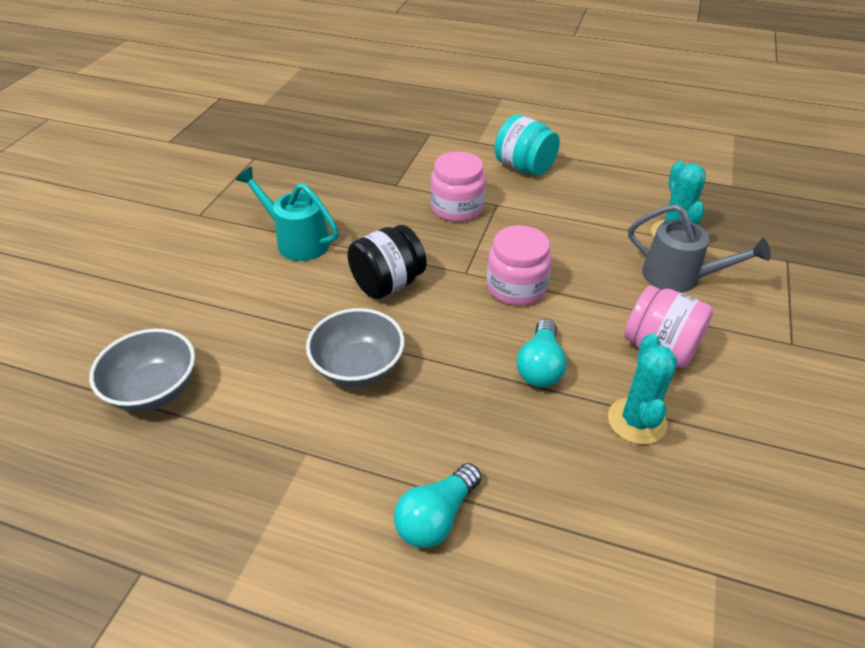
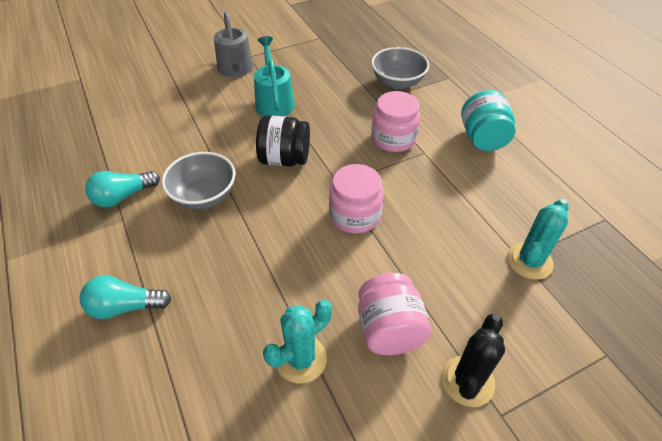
camera: 45 degrees right, 5 degrees up
grey bowl [89,329,195,412] -> grey bowl moved to [371,47,429,89]
turquoise light bulb [516,319,567,388] -> turquoise light bulb moved to [85,171,160,208]
grey watering can [628,204,771,293] -> grey watering can moved to [214,12,253,77]
none -> black cactus [441,314,505,407]

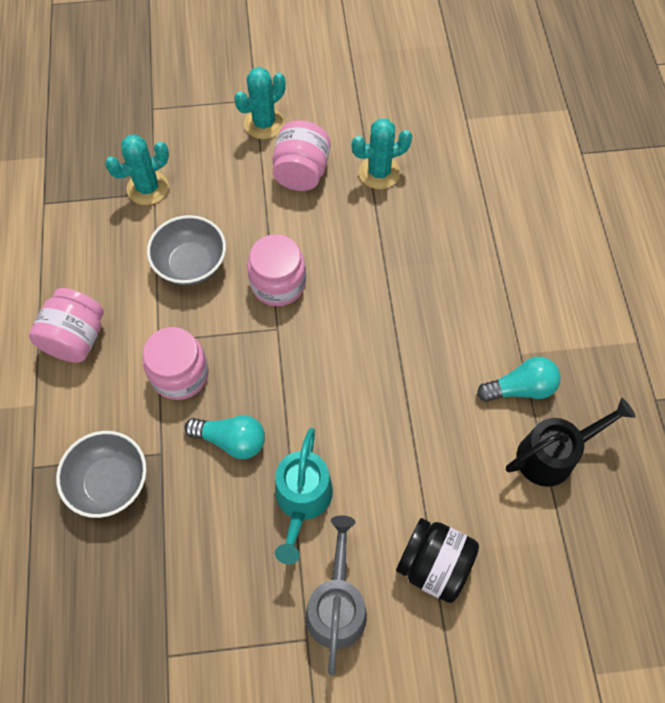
camera: 160 degrees left, 15 degrees up
turquoise light bulb [80,275,172,319] -> turquoise light bulb moved to [184,415,265,459]
grey bowl [162,152,235,209] -> grey bowl moved to [147,215,226,285]
black jar [256,115,310,167] -> black jar moved to [396,518,479,603]
black cactus [441,314,505,407] -> turquoise cactus [234,67,286,139]
turquoise jar [461,90,516,151] -> pink jar [29,288,104,363]
none -> black watering can [506,398,636,487]

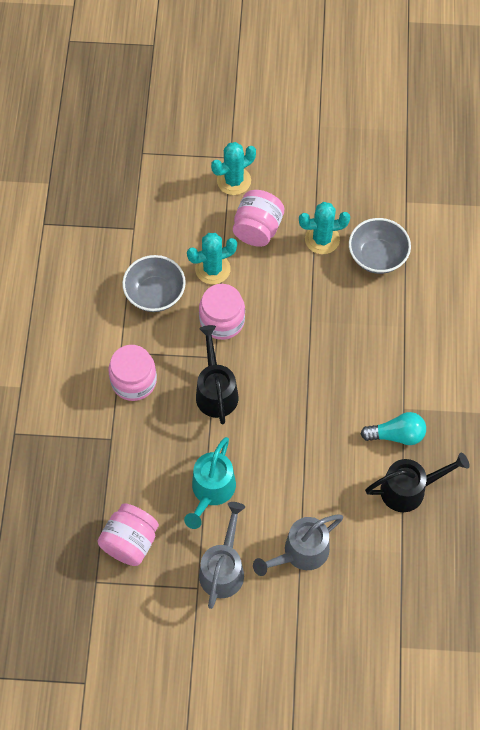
camera: 10 degrees right, 0 degrees up
pink jar [29,288,104,363] -> pink jar moved to [97,503,159,566]
grey bowl [56,431,147,518] -> grey bowl moved to [349,218,411,274]
turquoise cactus [105,134,169,205] -> turquoise cactus moved to [187,233,237,284]
turquoise light bulb [184,415,265,459] -> none
black jar [396,518,479,603] -> grey watering can [253,514,343,576]
none -> black watering can [196,325,239,425]

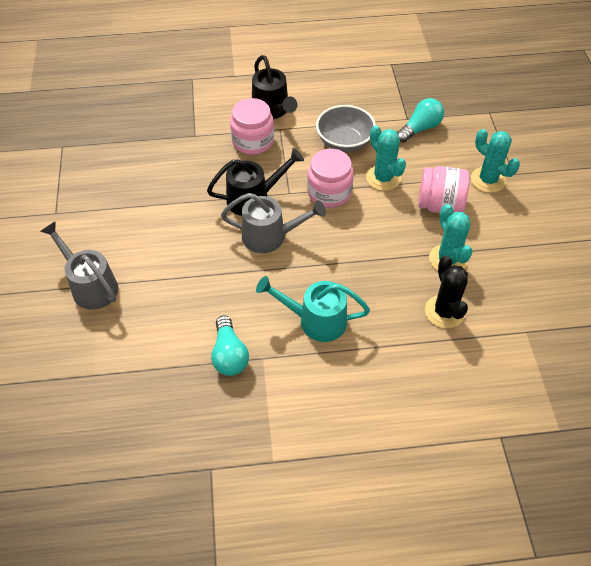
camera: 80 degrees right, 10 degrees down
pink jar [97,503,159,566] -> none
turquoise watering can [184,437,236,529] -> turquoise watering can moved to [256,276,370,342]
grey watering can [199,502,245,609] -> grey watering can moved to [221,193,326,253]
grey bowl [349,218,411,274] -> black cactus [425,256,468,329]
black watering can [365,452,470,512] -> black watering can moved to [252,55,298,119]
none -> turquoise light bulb [397,98,444,143]

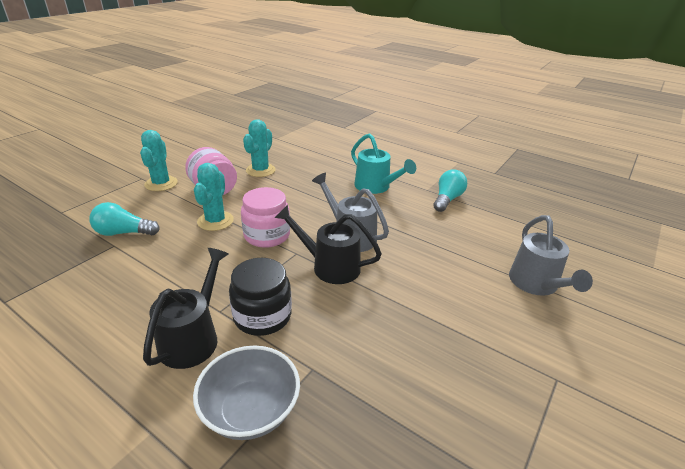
camera: 140 degrees left, 20 degrees down
pink jar [230,98,274,155] -> black jar [229,258,292,336]
grey bowl [316,105,376,152] -> grey bowl moved to [193,345,300,440]
black cactus [425,256,468,329] -> none

